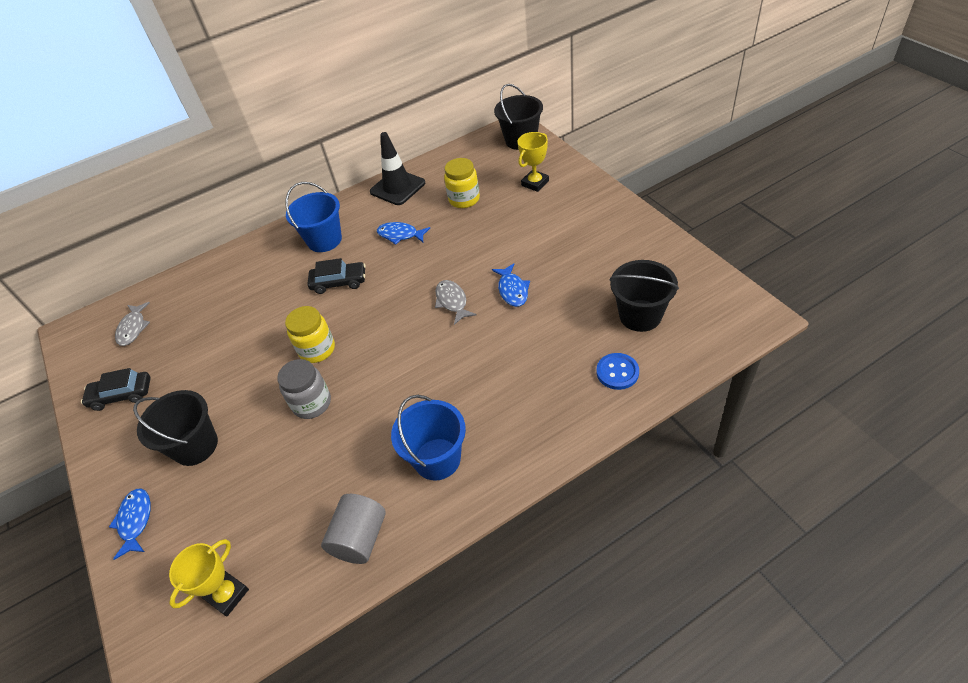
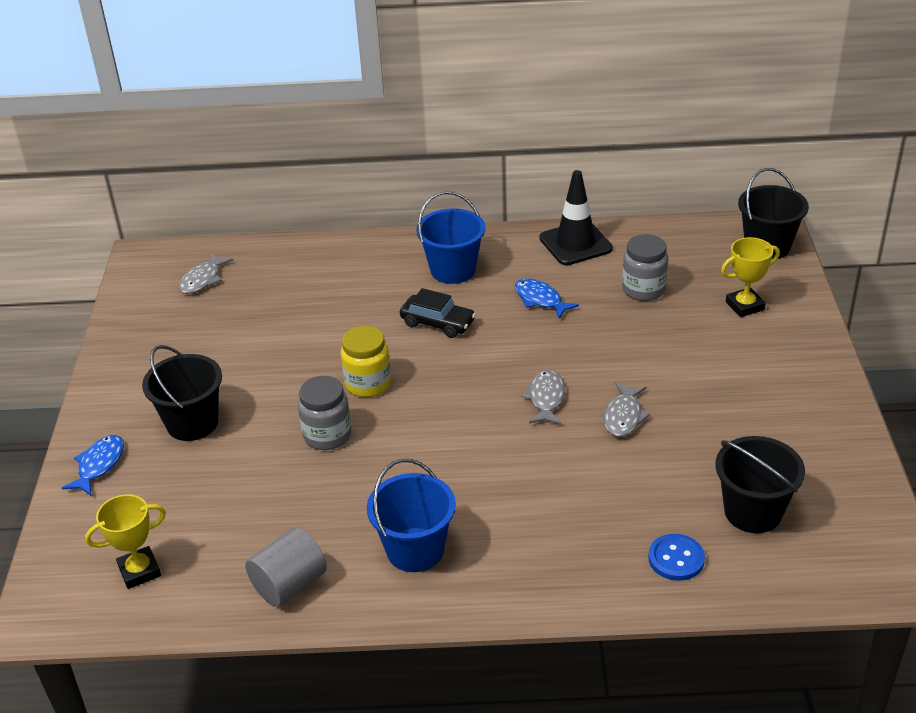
camera: 25 degrees right, 10 degrees down
black car [81,368,151,411] -> none
yellow jar [444,158,480,208] -> grey jar [622,234,668,301]
blue fish [492,263,530,307] -> grey fish [603,382,650,437]

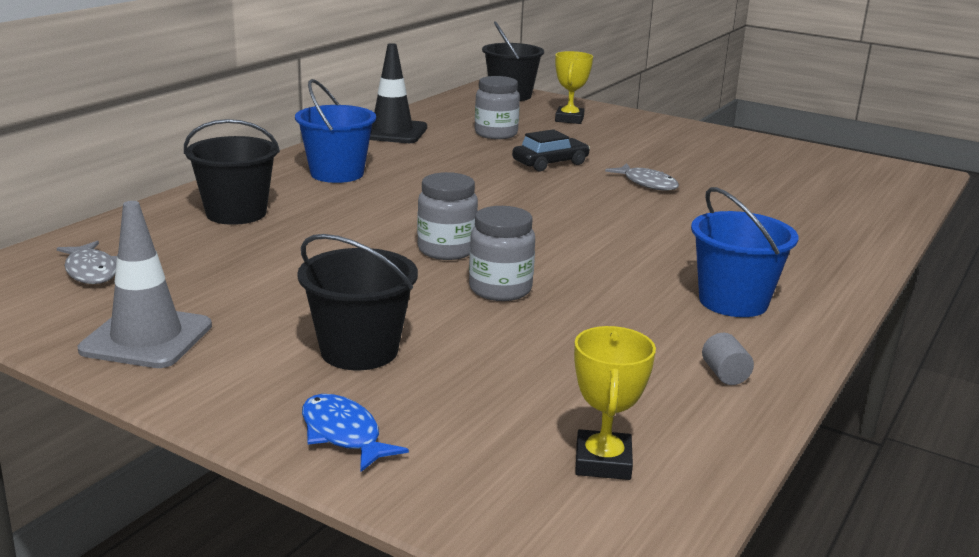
camera: 60 degrees left, 15 degrees down
grey cylinder [245,527,327,607] -> grey cylinder [702,333,754,385], size x0.52
yellow jar [341,326,391,397] -> grey jar [417,172,478,260]
black car [400,288,476,338] -> black car moved to [512,129,590,172]
blue fish [515,278,579,319] -> none
grey fish [521,370,565,424] -> none
blue button [648,534,705,581] -> none
black bucket [716,436,805,533] -> black bucket moved to [184,119,280,225]
none -> grey traffic cone [78,201,212,368]

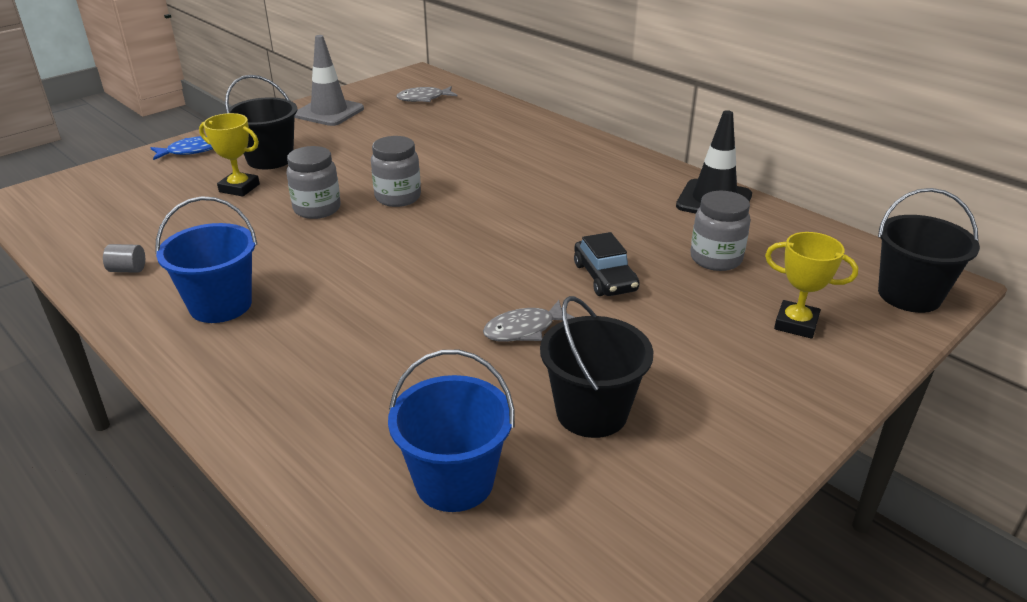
camera: 105 degrees right, 10 degrees up
black bucket [184,119,280,225] -> black bucket moved to [540,296,653,438]
blue bucket [295,79,376,183] -> blue bucket moved to [388,350,515,512]
yellow trophy [574,326,656,480] -> yellow trophy moved to [199,113,260,197]

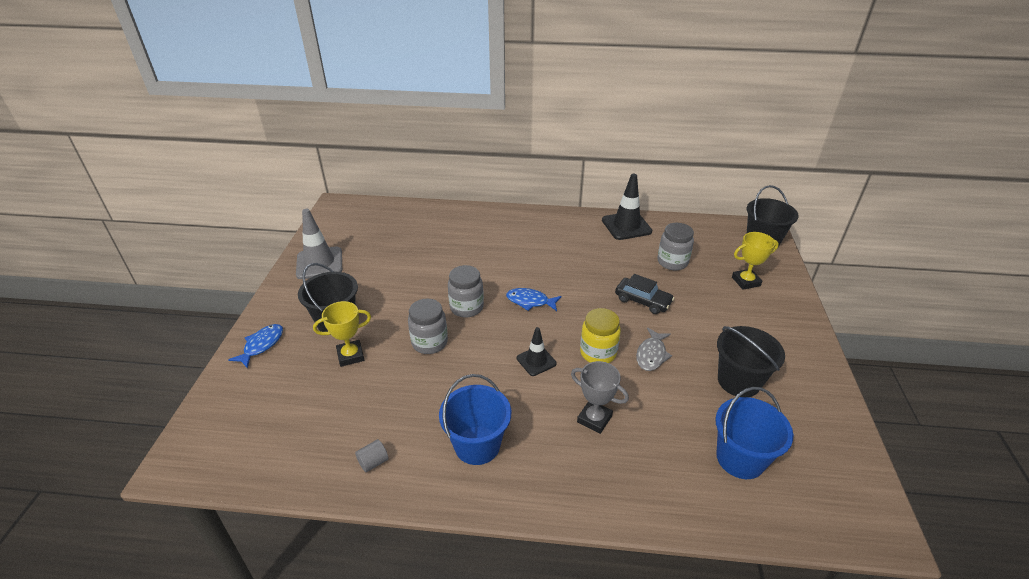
camera: 40 degrees left, 5 degrees up
grey fish [396,86,457,102] -> none
none -> blue fish [506,288,562,311]
none -> black traffic cone [517,327,557,376]
none -> grey trophy [571,361,629,434]
none -> yellow jar [580,308,621,363]

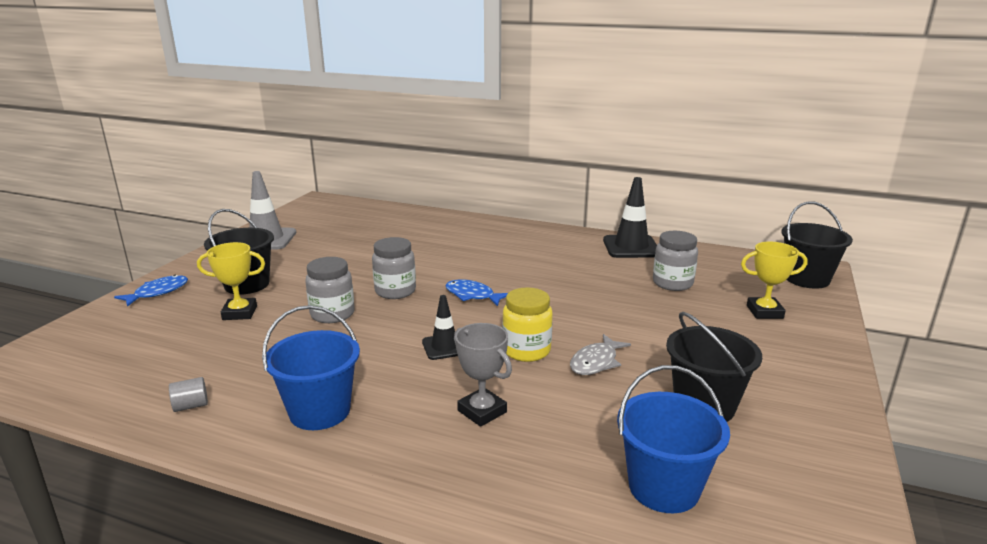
camera: 15 degrees right, 15 degrees down
black car [615,274,674,314] -> none

